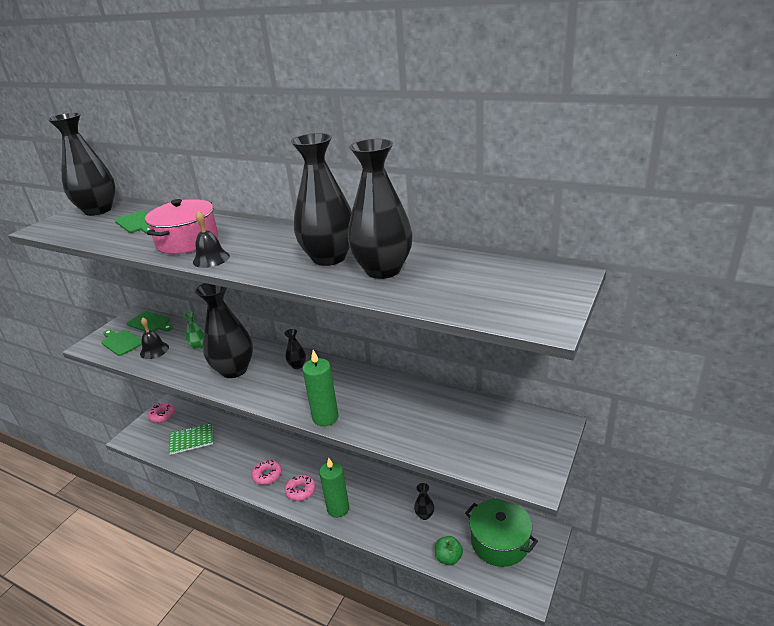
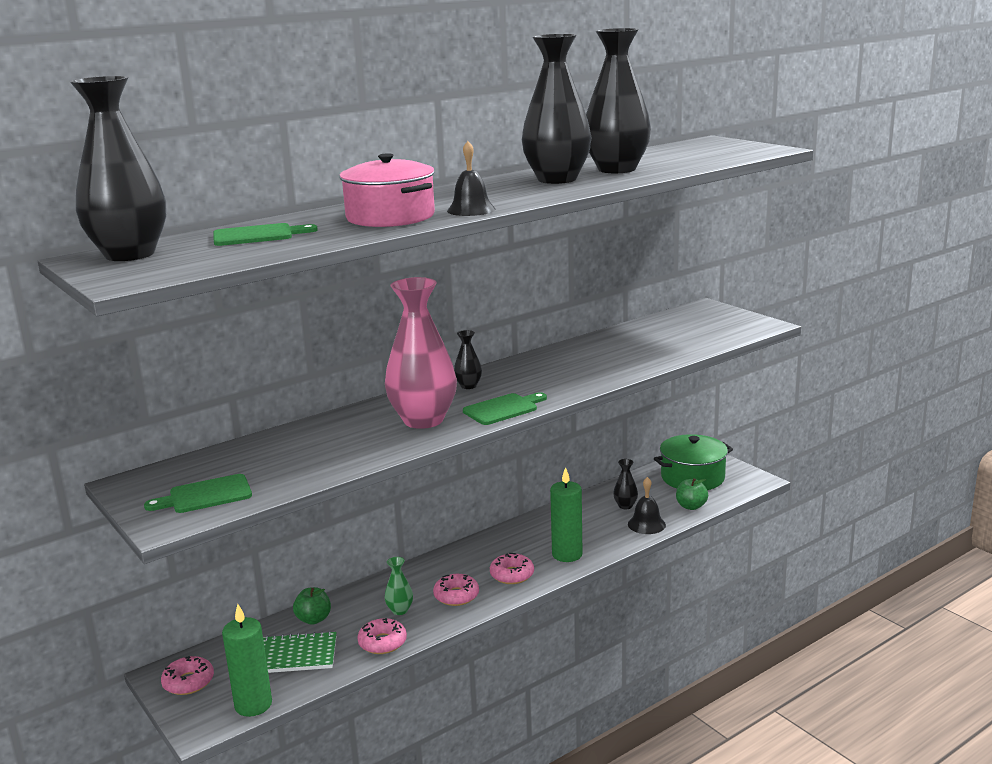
camera: 65 degrees left, 10 degrees down
green cutting board [127,311,173,332] -> green cutting board moved to [463,392,547,425]
black bell [140,317,169,359] -> black bell moved to [628,477,666,534]
green notebook [168,423,213,455] -> green notebook turned 75 degrees clockwise [263,631,337,673]
green vase [183,312,204,350] -> green vase moved to [385,557,413,615]
black vase [195,283,253,378] -> pink vase [385,277,457,429]
green candle [302,350,339,427] -> green candle moved to [222,604,272,717]
none -> green apple [293,587,331,625]
none -> pink donut [357,618,407,654]

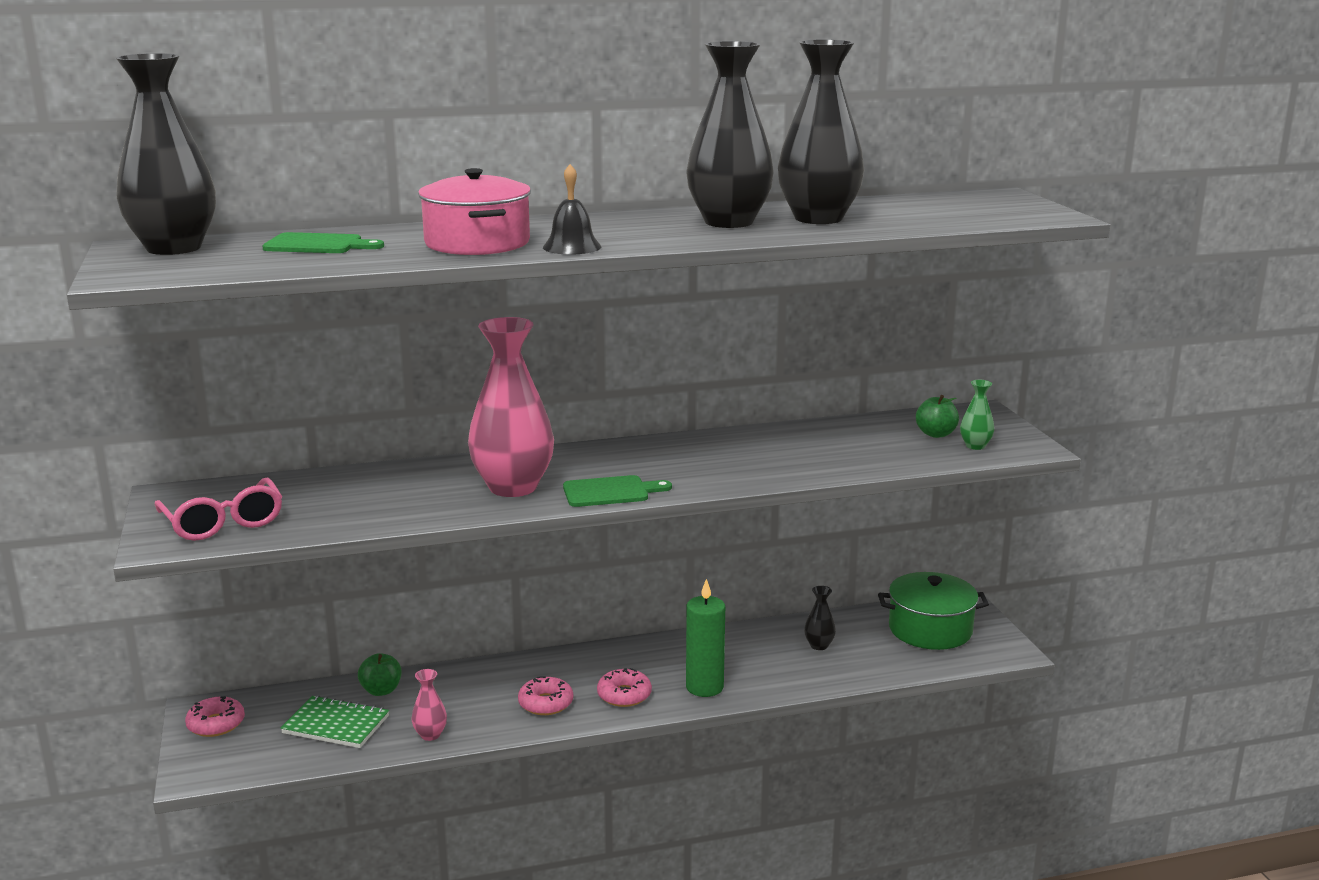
camera: 20 degrees right, 0 degrees up
green cutting board [144,474,252,513] -> pink glasses [154,477,283,541]
green candle [222,604,272,717] -> none
pink donut [357,618,407,654] -> pink vase [411,669,447,741]
green vase [385,557,413,615] -> green vase moved to [960,380,995,450]
black vase [454,330,482,389] -> none
black bell [628,477,666,534] -> none
green apple [676,478,708,510] -> green apple moved to [916,395,959,438]

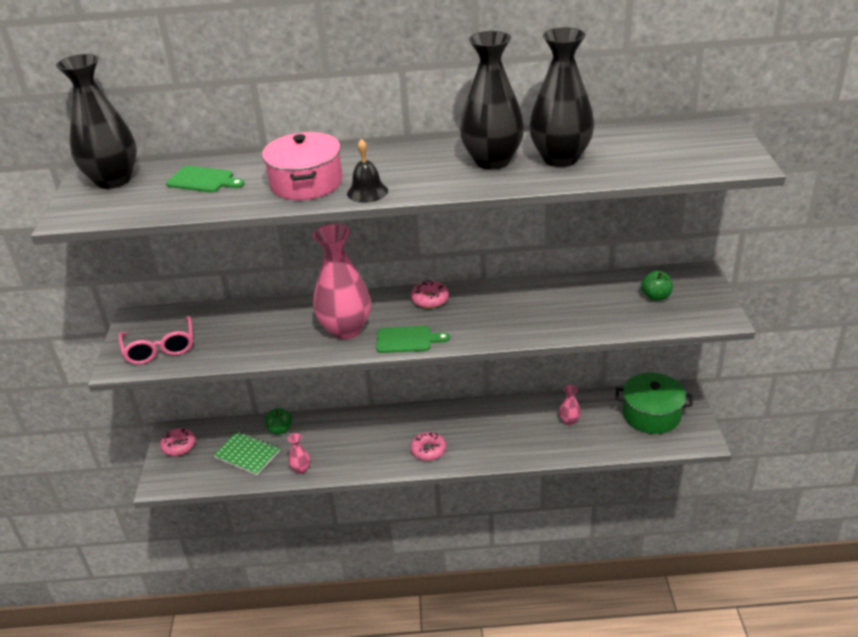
camera: 15 degrees right, 15 degrees up
pink donut [518,676,573,715] -> pink donut moved to [411,281,449,308]
green candle [686,579,725,697] -> none
black vase [804,586,836,650] -> pink vase [559,385,581,425]
green vase [960,380,995,450] -> none

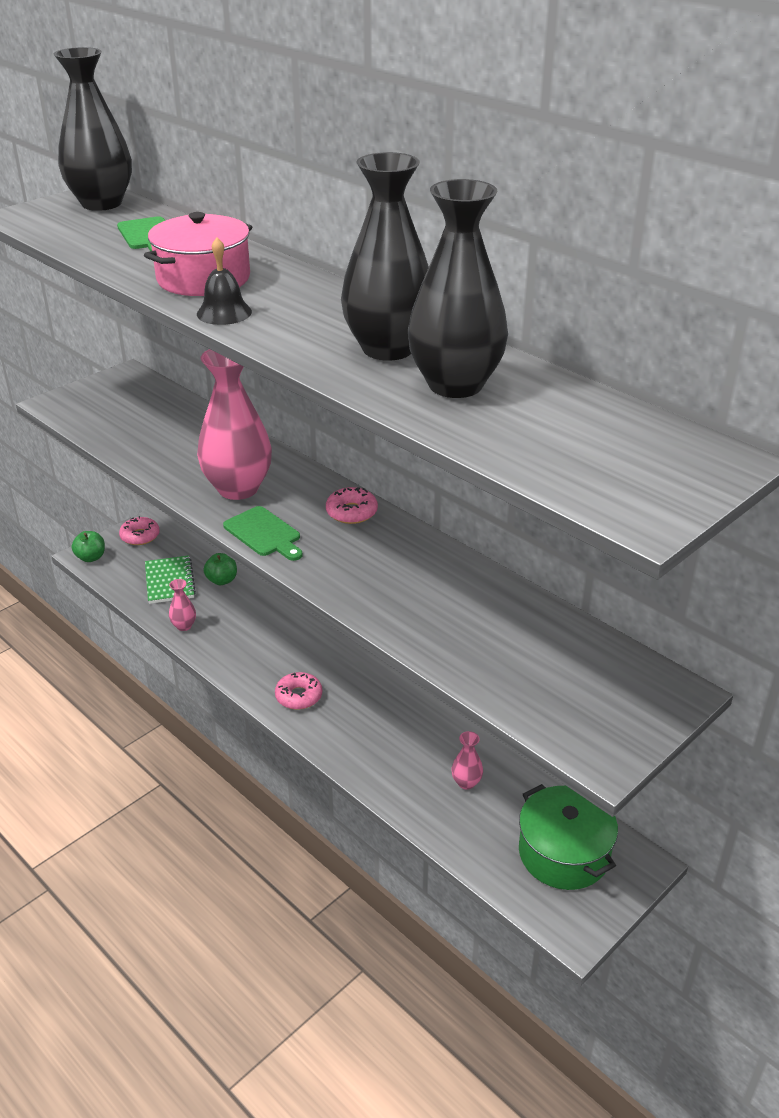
camera: 45 degrees right, 0 degrees up
pink glasses [118,316,193,364] -> none
green apple [641,271,673,301] -> green apple moved to [72,531,105,562]

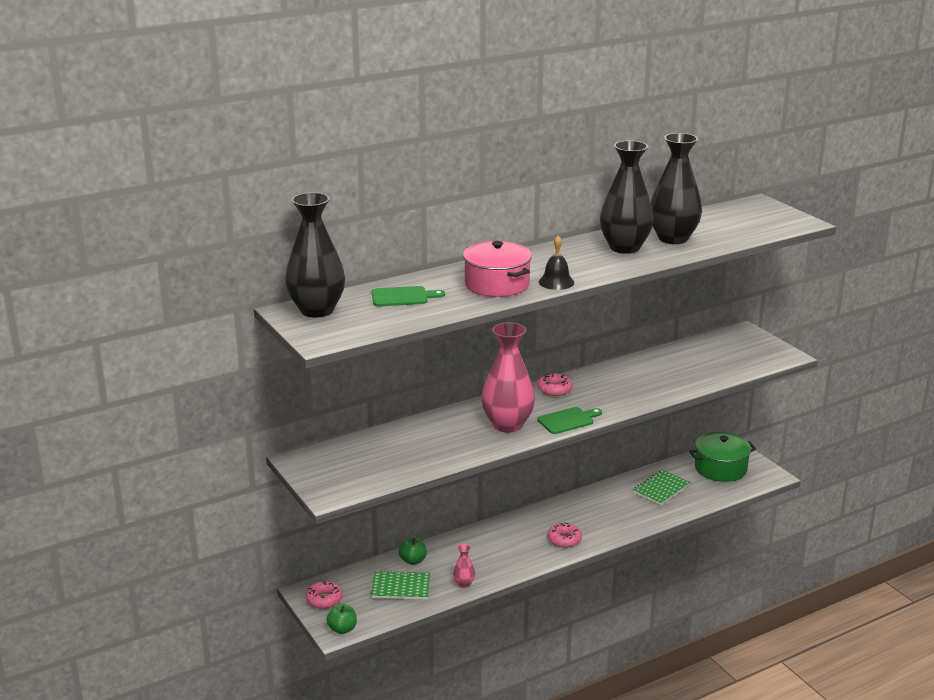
camera: 75 degrees left, 10 degrees down
pink vase [451,731,483,790] -> green notebook [633,470,690,505]

